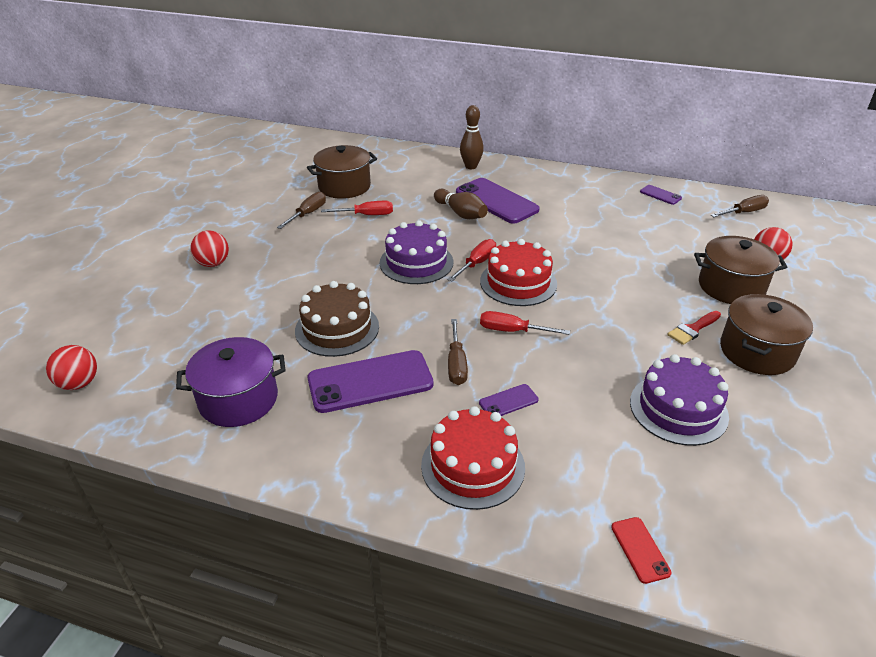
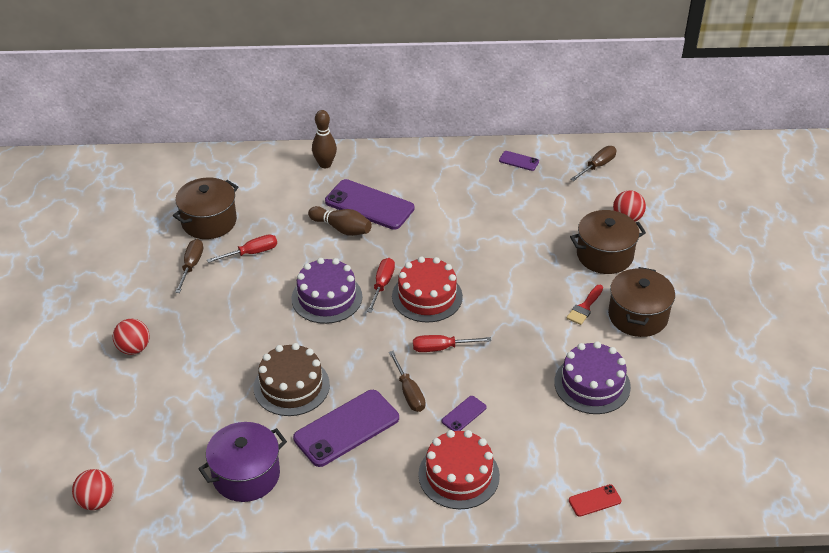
camera: 20 degrees left, 5 degrees up
red phone [611,517,672,584] -> red phone turned 75 degrees counterclockwise [569,484,621,517]

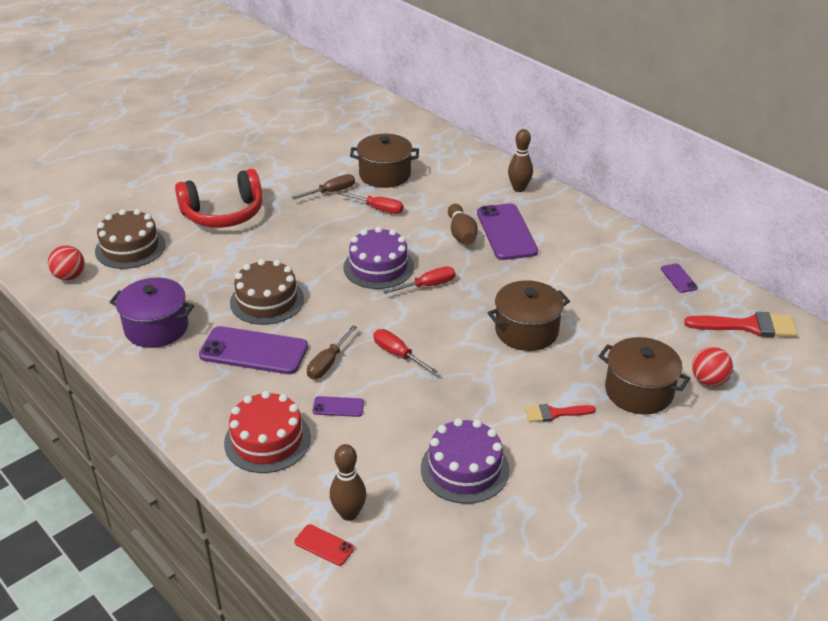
camera: 50 degrees right, 5 degrees down
red ball [113,319,150,355] -> red headphones [175,169,262,228]
red cake [392,256,463,322] -> none
brown screwdriver [570,146,617,181] -> red brush [684,312,797,337]
brown pot [608,267,675,337] -> brown pot moved to [487,280,570,351]
none -> brown cake [95,209,166,269]
none -> brown bowling pin [330,444,366,521]

